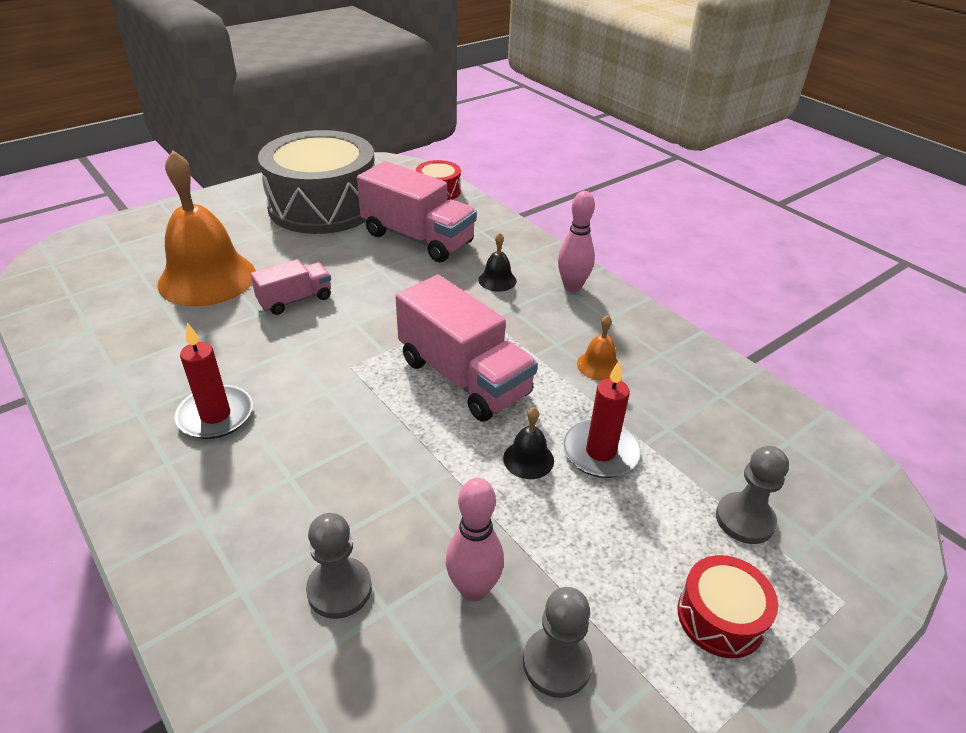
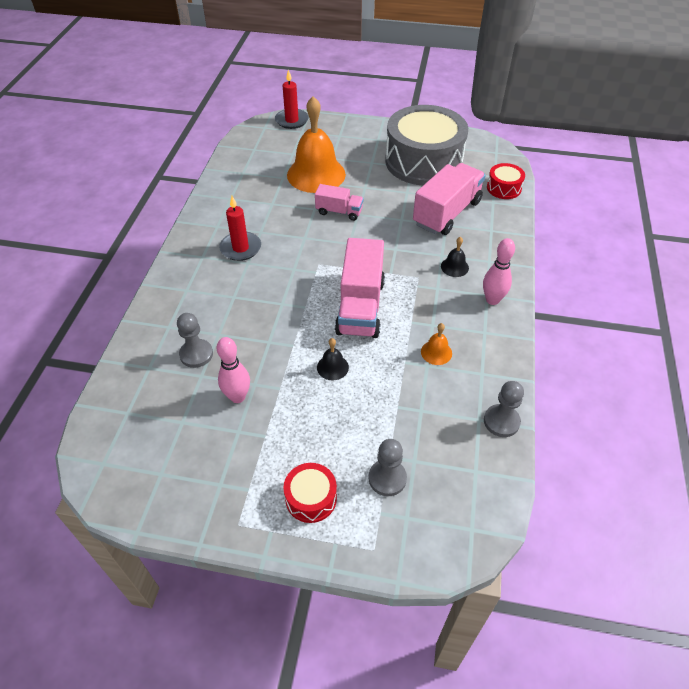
camera: 50 degrees right, 10 degrees up
pink truck [357,161,477,262] -> pink truck turned 135 degrees counterclockwise [413,163,486,235]
grey pawn [523,587,593,698] -> grey pawn moved to [484,381,524,437]
red candle [563,361,641,478] -> red candle moved to [275,70,309,129]

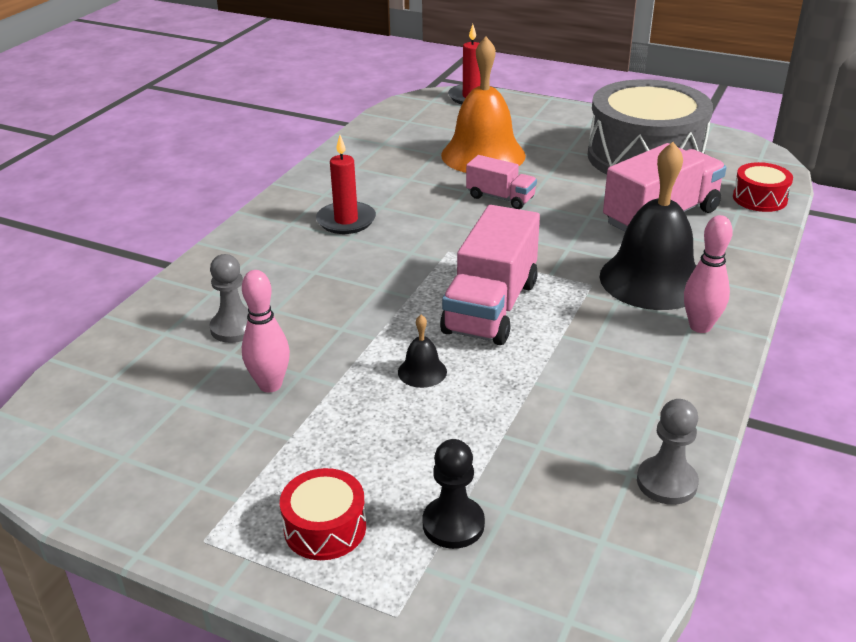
camera: 15 degrees right, 15 degrees down
grey pawn [368,439,407,496] -> black pawn [422,439,485,549]
orange bell [421,323,452,365] -> none
black bell [441,237,469,277] -> black bell [600,142,696,310], size x2.42

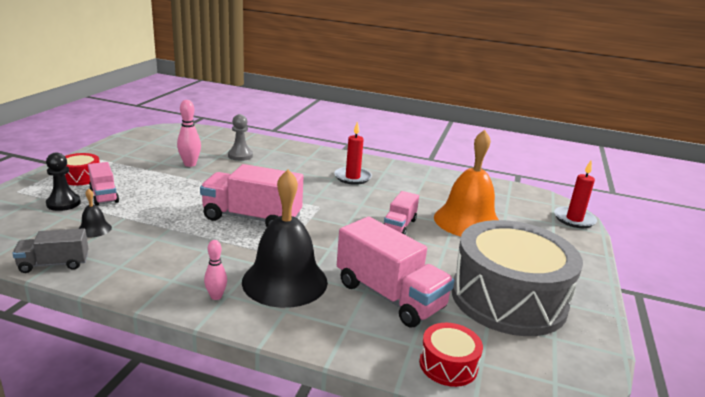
camera: 80 degrees right, 10 degrees down
black bell [398,315,447,388] -> black bell moved to [78,188,112,237]
grey pawn [637,399,699,505] -> grey truck [12,228,89,273]
pink bowling pin [684,215,733,333] -> pink bowling pin [204,240,227,300], size x0.64
none -> pink truck [88,162,119,206]

